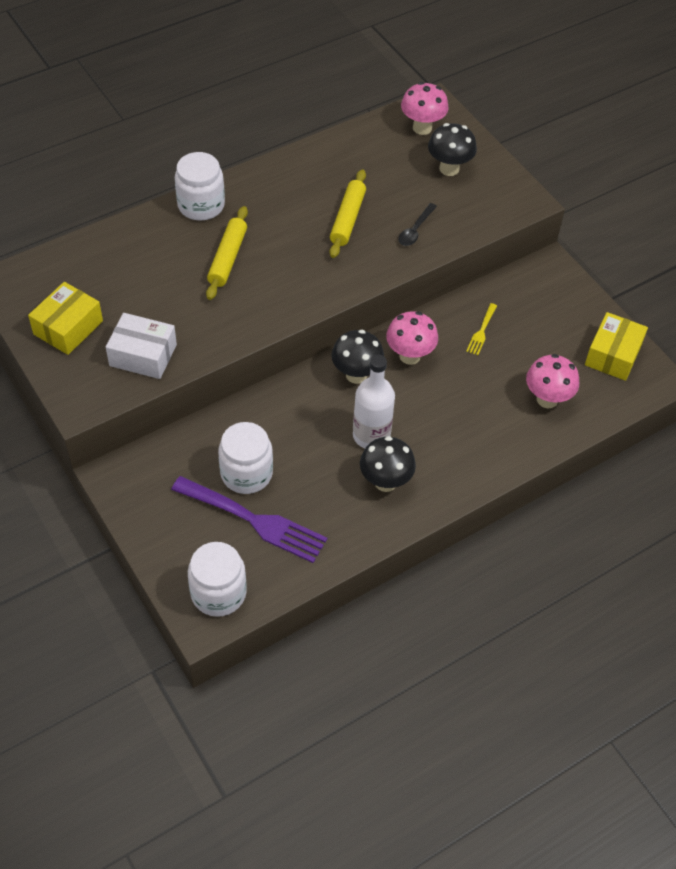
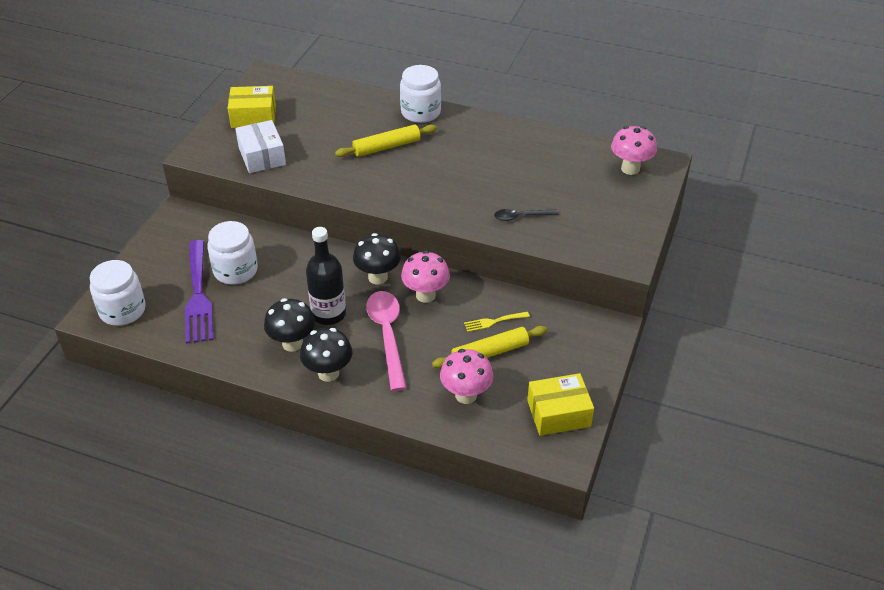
camera: 55 degrees right, 10 degrees down
yellow rolling pin [330,169,366,258] -> yellow rolling pin moved to [432,326,547,368]
white bottle [353,354,395,448] -> black bottle [306,227,346,325]
black mushroom [428,123,477,176] -> black mushroom moved to [300,328,352,382]
none -> pink spoon [366,291,407,391]

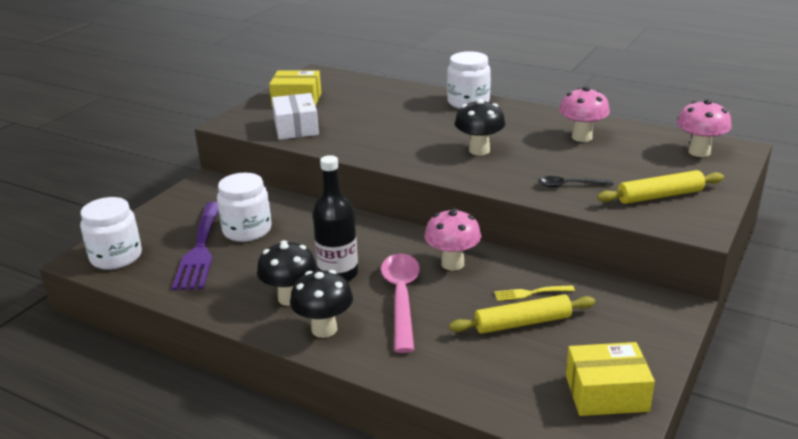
camera: 10 degrees right, 15 degrees down
yellow rolling pin [335,124,437,157] -> yellow rolling pin moved to [597,170,724,204]
black mushroom [353,233,401,285] -> black mushroom moved to [455,99,505,155]
pink mushroom [440,349,493,404] -> pink mushroom moved to [559,86,610,142]

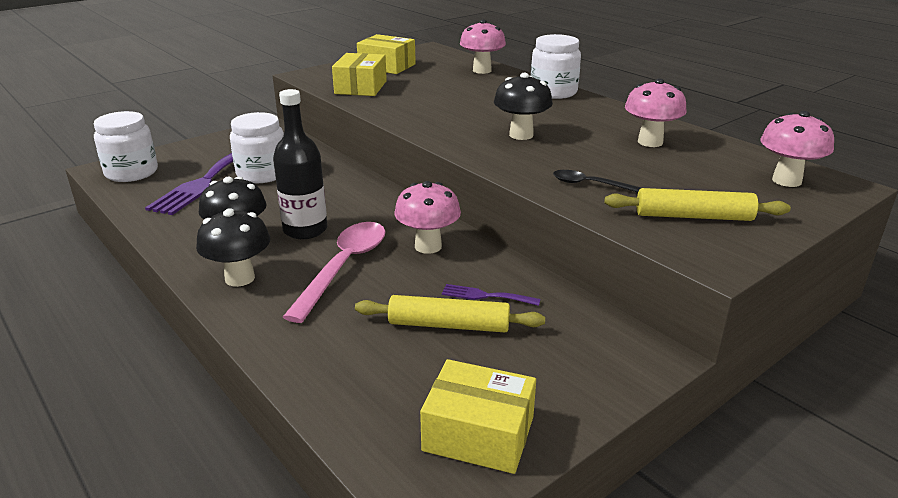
camera: 20 degrees right, 0 degrees up
white box [272,93,319,140] -> yellow box [332,53,387,96]
yellow fork [494,285,575,301] -> purple fork [442,284,541,306]
none -> pink mushroom [460,20,506,74]

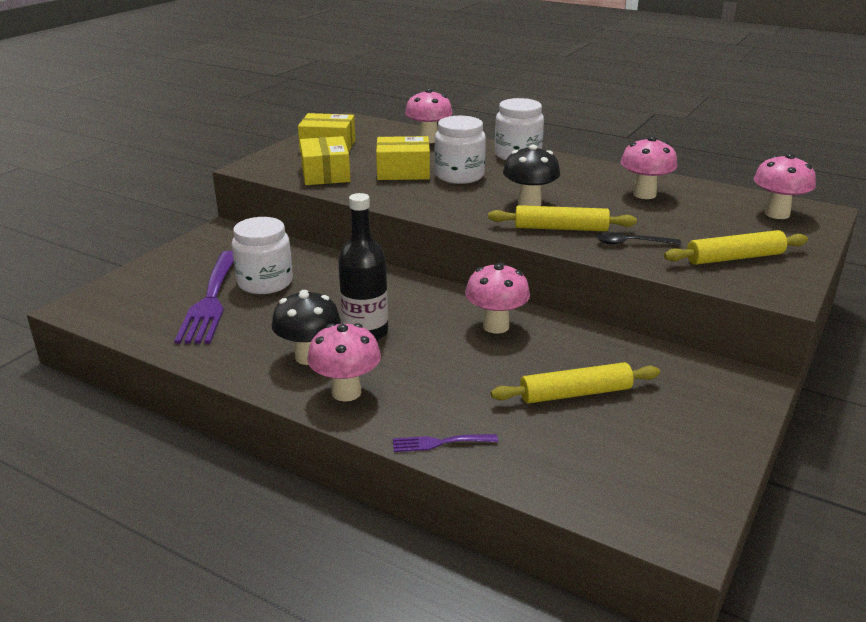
camera: 20 degrees left, 0 degrees up
white jar [94,111,158,182] -> white jar moved to [435,116,486,184]
black mushroom [196,208,270,287] -> pink mushroom [307,323,381,402]
pink spoon [283,222,385,323] -> none
yellow box [420,359,536,474] -> yellow box moved to [376,136,430,180]
purple fork [442,284,541,306] -> purple fork moved to [393,434,498,452]
none -> yellow rolling pin [488,205,637,231]

